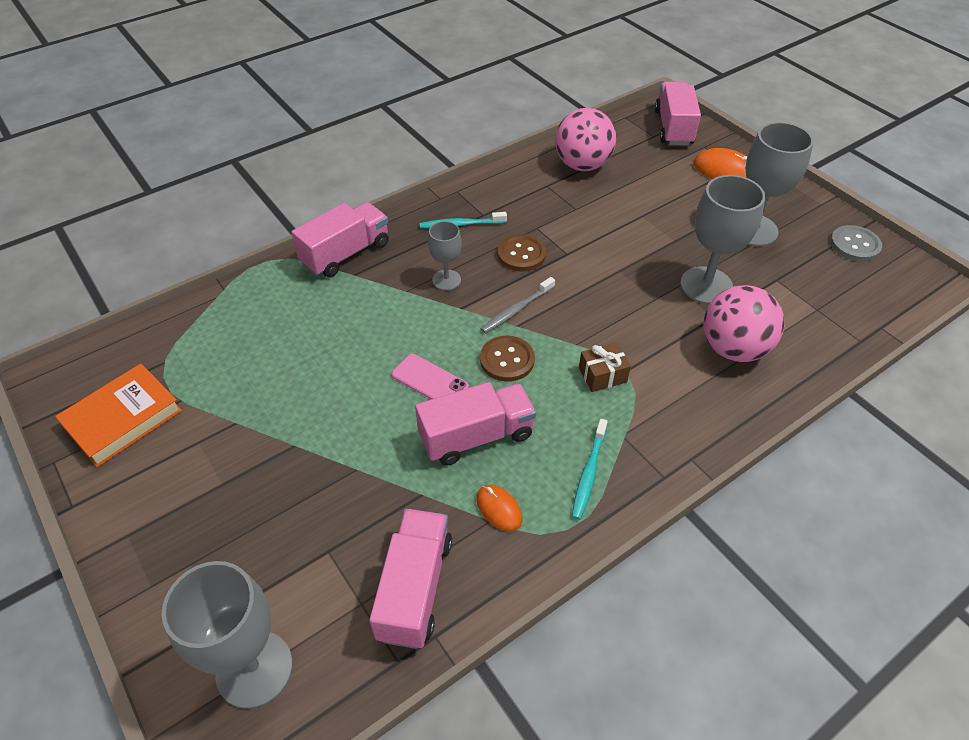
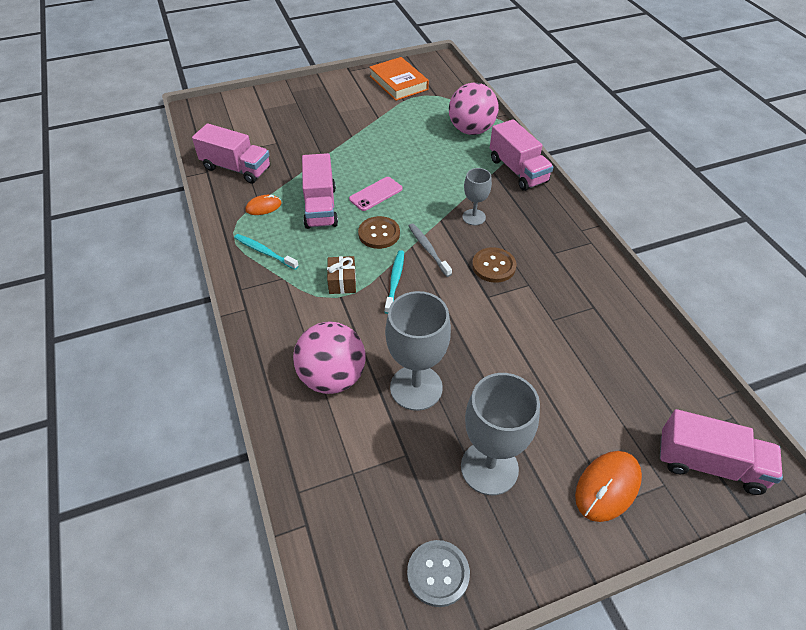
camera: 105 degrees right, 0 degrees up
grey goblet [162,561,292,709] -> none
turquoise toothbrush [420,212,507,228] -> turquoise toothbrush moved to [385,250,404,314]
pink ball [555,108,616,171] -> pink ball moved to [449,83,499,135]

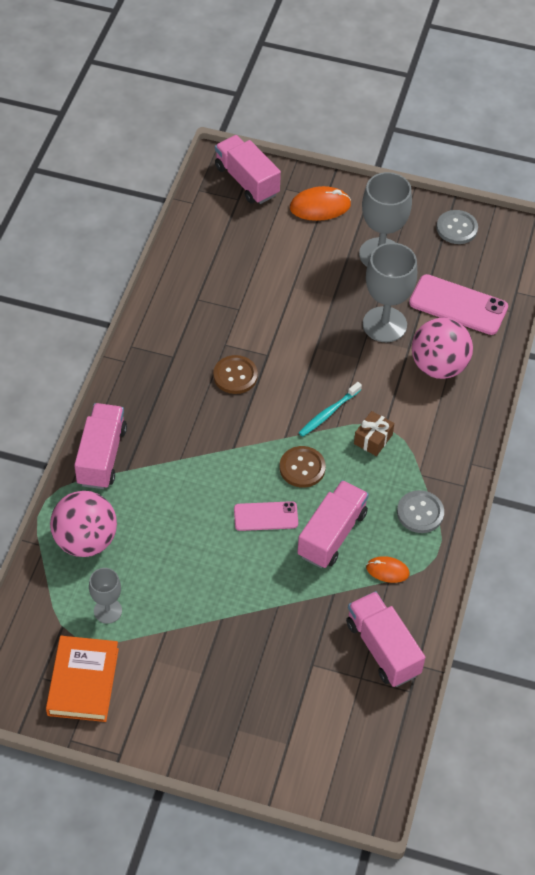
camera: 145 degrees left, 5 degrees up
turquoise toothbrush [234,234,299,270] -> grey button [397,490,444,533]
grey toothbrush [409,223,452,277] -> none
grey goblet [462,168,492,225] -> grey goblet moved to [89,568,122,624]
none -> pink phone [409,274,508,335]

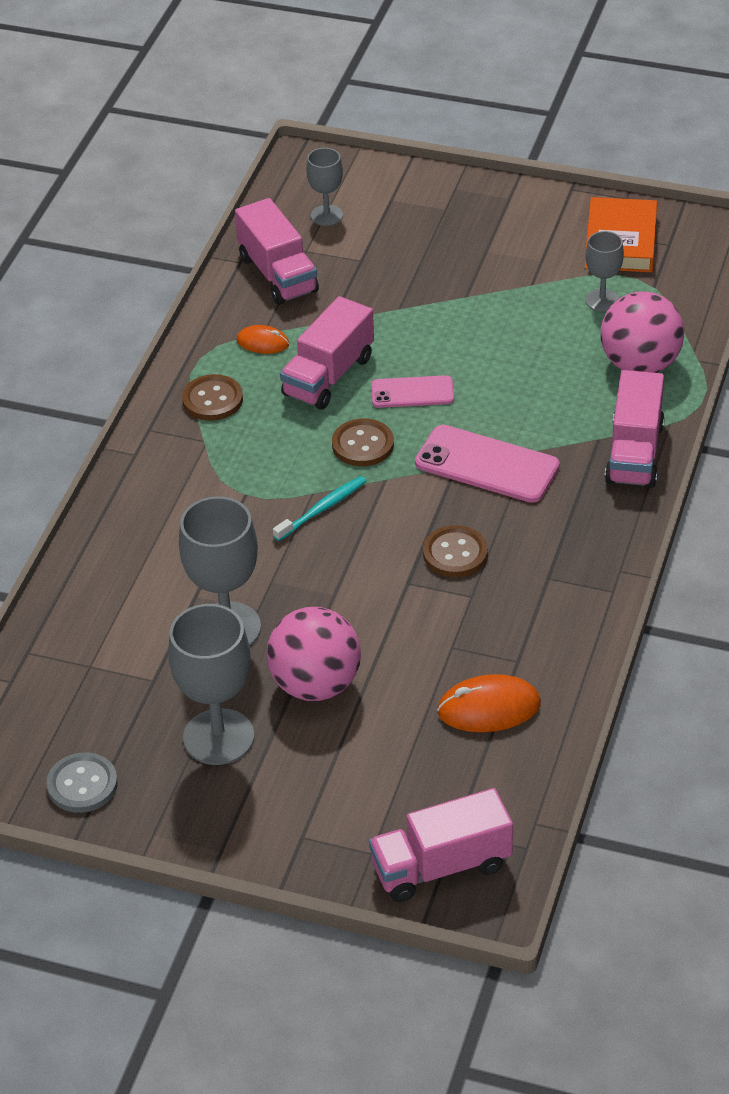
camera: 175 degrees left, 10 degrees down
pink truck [215,135,281,204] -> pink truck turned 105 degrees clockwise [369,788,513,902]
orange mouse [290,186,351,221] -> orange mouse moved to [437,674,541,732]
brown gift [354,411,394,456] -> none
grey button [397,490,444,533] -> brown button [182,374,243,421]
pink phone [409,274,508,335] -> pink phone moved to [415,425,560,503]
pink ball [412,318,473,379] -> pink ball moved to [266,607,361,701]
none -> grey goblet [306,148,343,226]

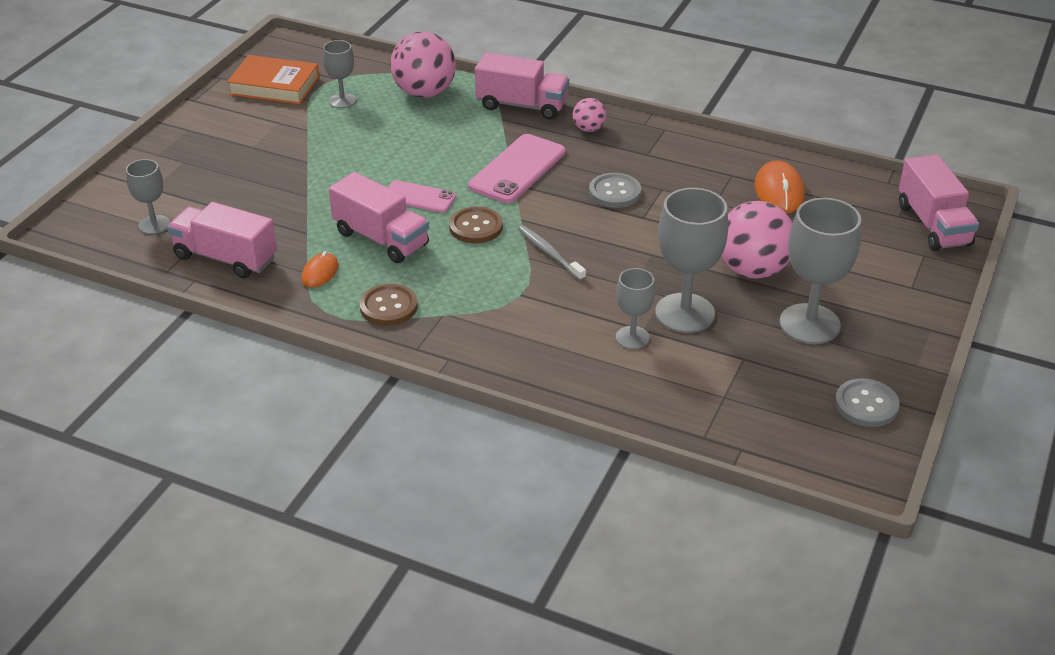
camera: 85 degrees left, 5 degrees down
pink truck [235,198,319,305] -> pink truck turned 135 degrees counterclockwise [167,202,277,278]
turquoise toothbrush [273,476,366,541] -> grey toothbrush [518,225,586,281]
pink phone [371,375,454,408] -> pink phone turned 75 degrees counterclockwise [388,180,456,213]
brown button [423,525,488,577] -> grey button [589,173,641,208]
none -> pink ball [573,98,606,132]
none -> grey goblet [616,268,655,349]

